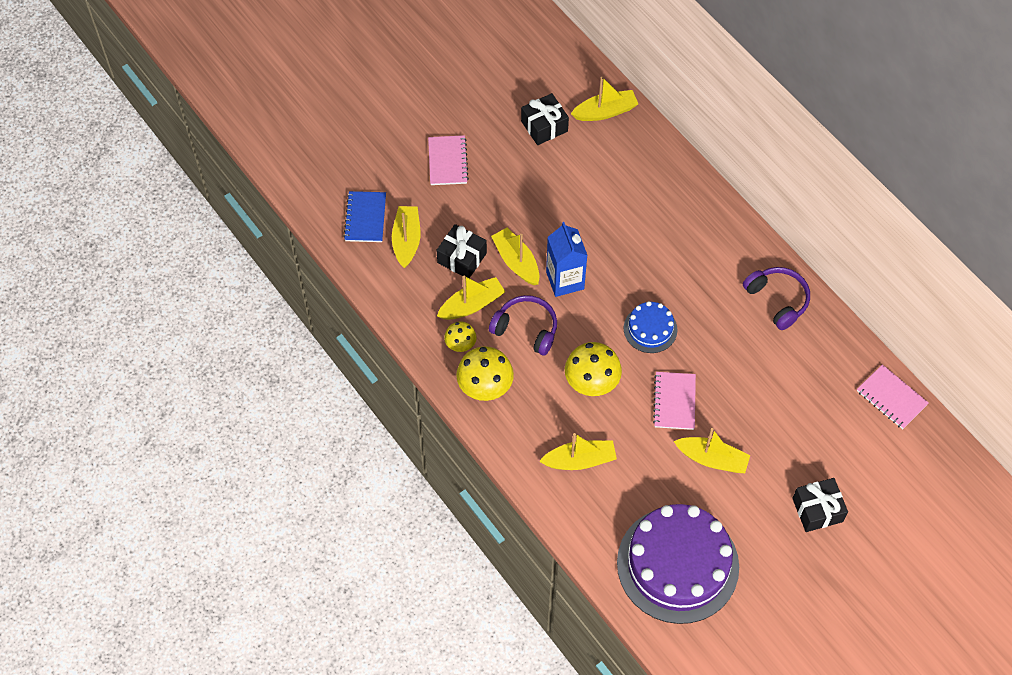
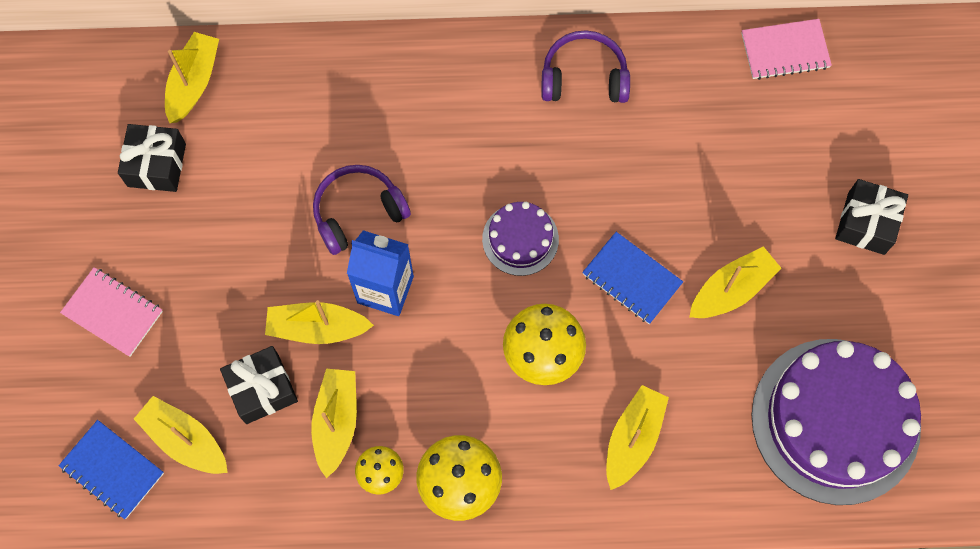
camera: 55 degrees left, 10 degrees up
purple headphones [489,295,557,356] -> purple headphones moved to [313,165,411,255]
blue cake [624,301,677,353] -> purple cake [482,202,559,276]
pink notebook [653,372,696,430] -> blue notebook [582,232,683,324]

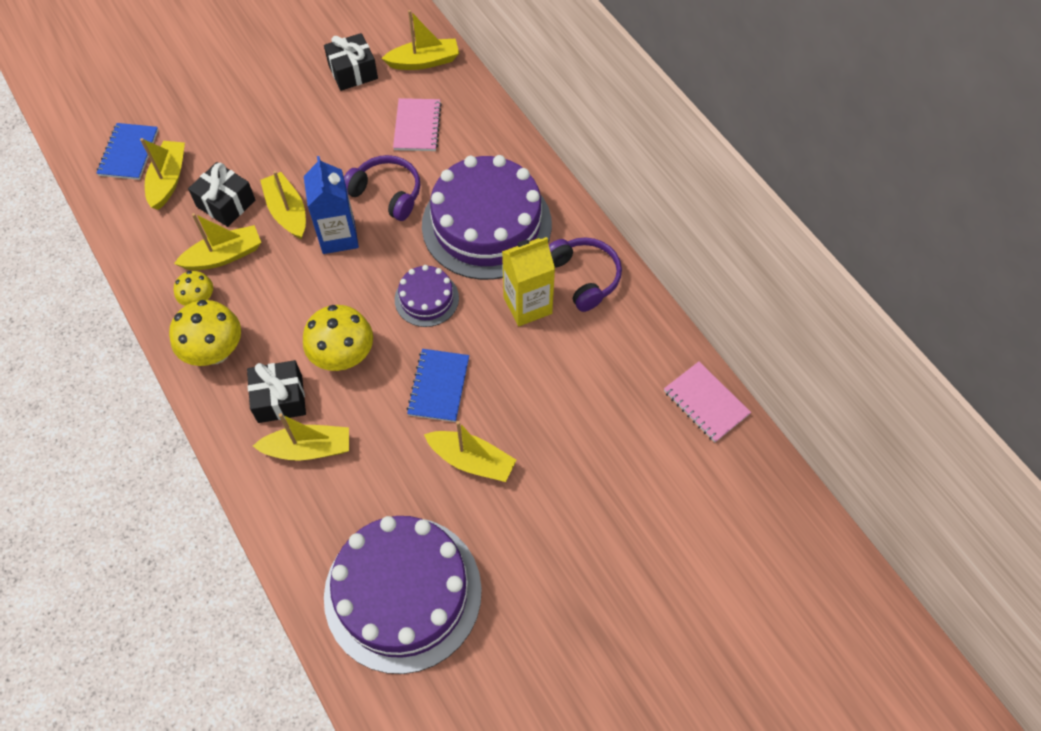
camera: 60 degrees right, 10 degrees down
pink notebook [60,267,163,357] -> pink notebook moved to [393,98,442,151]
black gift [835,179,908,255] -> black gift moved to [247,360,306,423]
none -> purple cake [422,155,552,280]
none -> yellow carton [502,237,555,326]

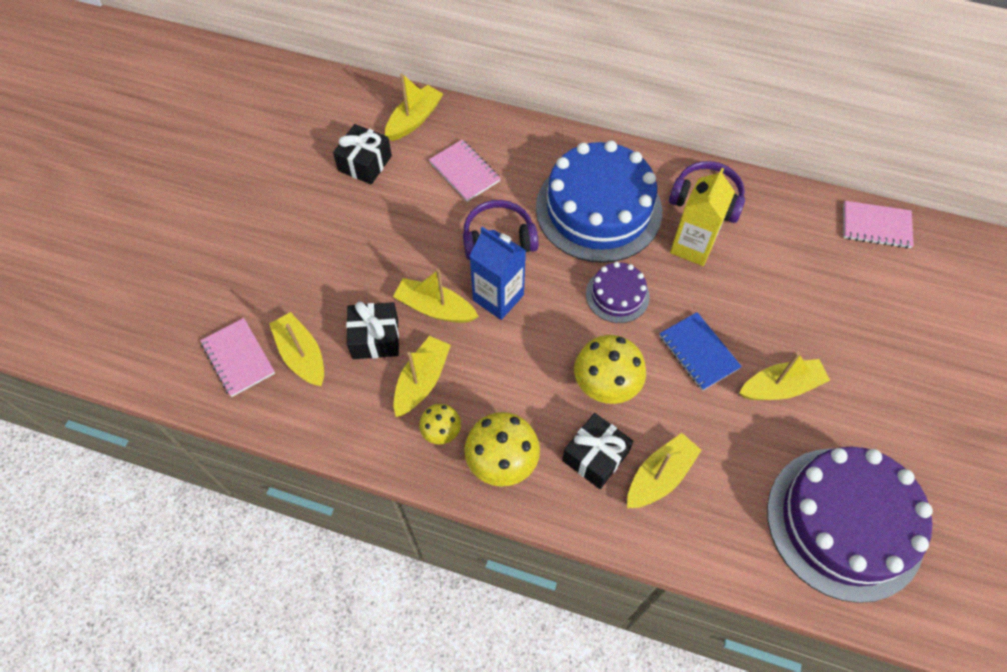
camera: 40 degrees left, 0 degrees up
blue notebook [97,123,158,180] -> pink notebook [200,318,275,397]
purple cake [422,155,552,280] -> blue cake [536,140,662,263]

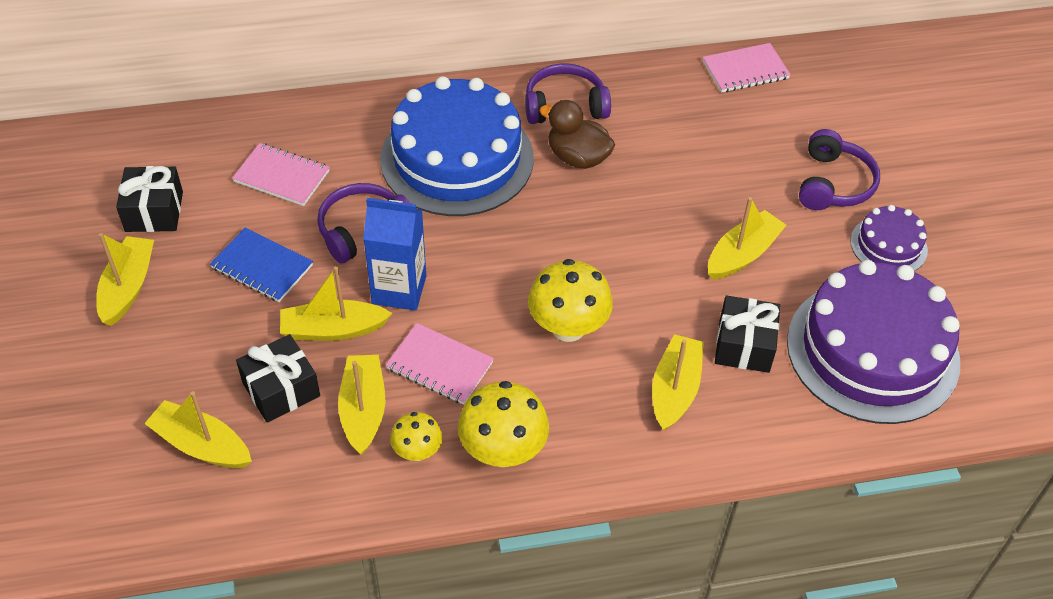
camera: 30 degrees left, 10 degrees down
pink notebook [200,318,275,397] -> pink notebook moved to [386,323,494,405]
yellow boat [385,73,443,141] -> yellow boat moved to [96,233,154,326]
black gift [562,413,633,489] -> black gift moved to [715,296,780,373]
purple cake [586,262,650,323] -> purple cake moved to [850,205,928,271]
blue notebook [659,312,742,391] -> blue notebook moved to [210,227,313,302]
yellow carton [670,168,735,266] -> brown duck [539,100,615,169]
none -> purple headphones [799,129,880,210]

